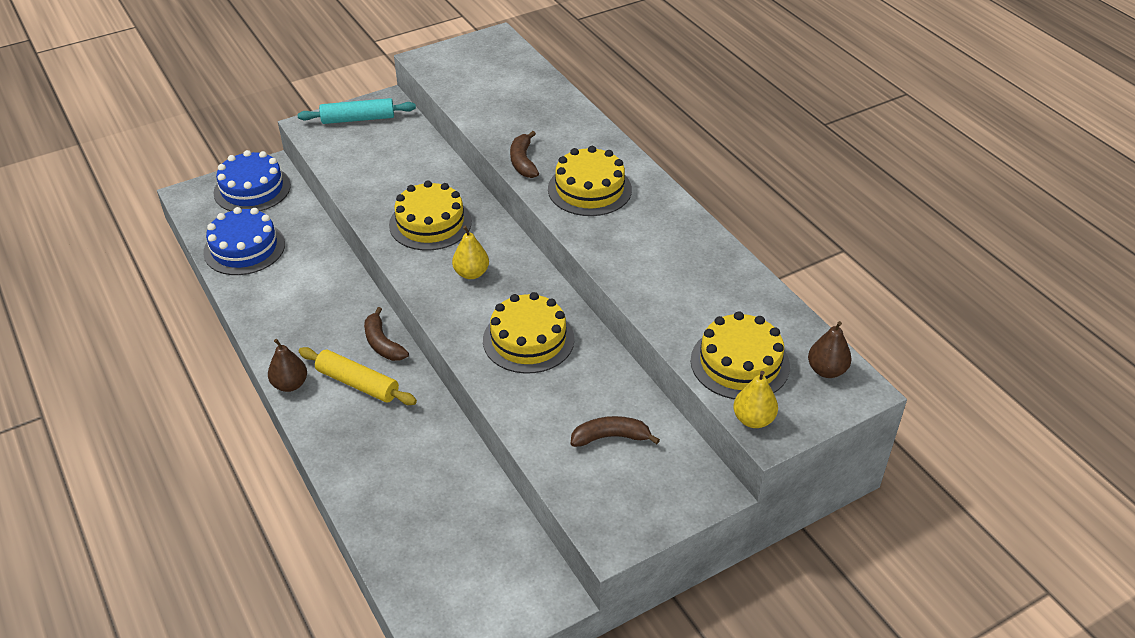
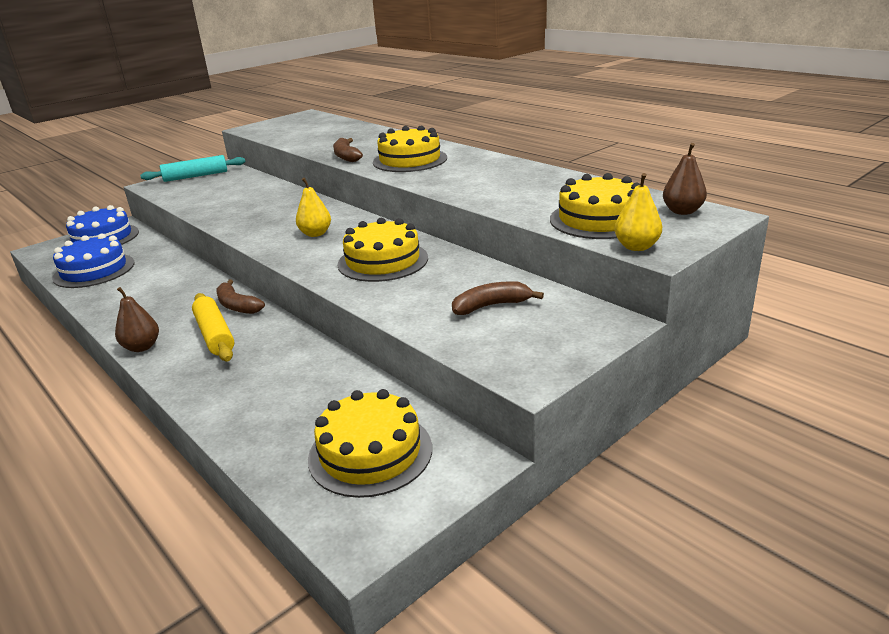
camera: 10 degrees left, 15 degrees down
yellow rolling pin [299,347,417,405] -> yellow rolling pin turned 45 degrees clockwise [192,293,234,361]
yellow cake [389,181,472,250] -> yellow cake moved to [308,389,432,498]

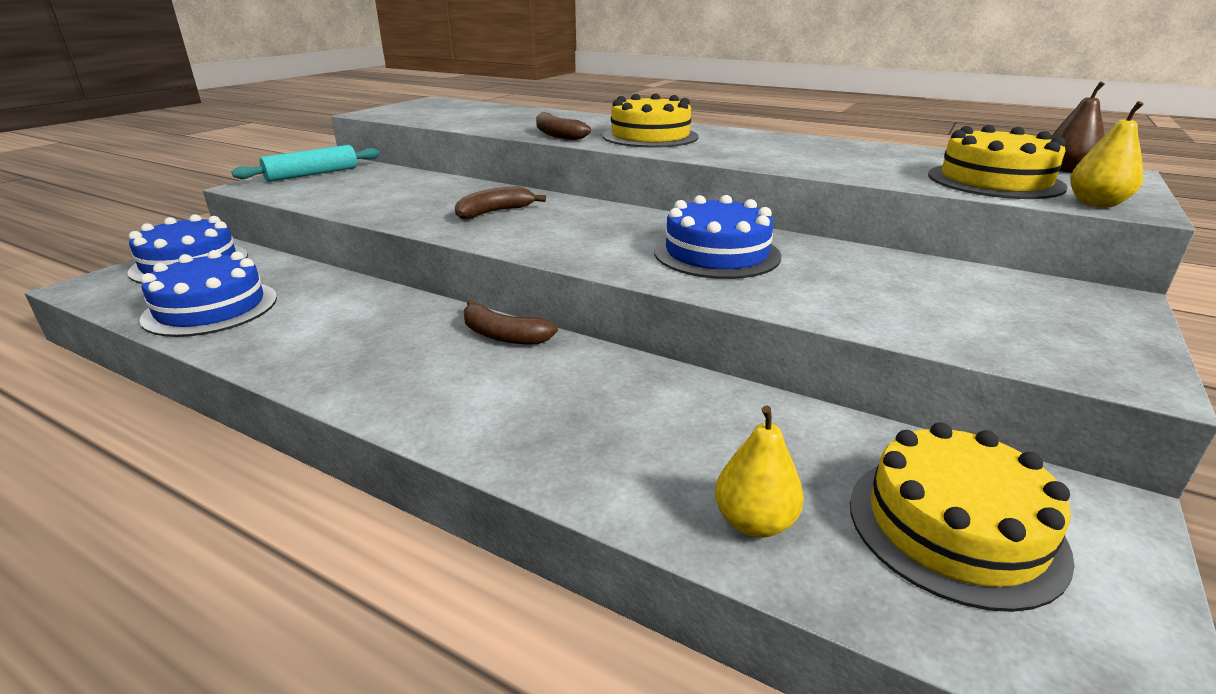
camera: 20 degrees left, 0 degrees up
brown pear [115,287,159,352] -> none
yellow rolling pin [192,293,234,361] -> none
yellow pear [296,178,331,237] -> yellow pear moved to [715,405,804,538]
yellow cake [338,218,428,282] -> blue cake [654,195,781,279]
brown banana [452,281,544,315] -> brown banana moved to [455,186,546,219]

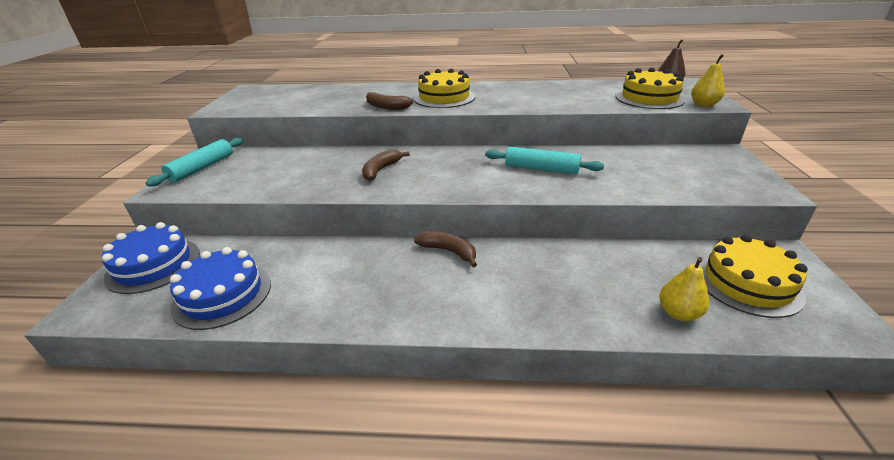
camera: 25 degrees left, 5 degrees up
brown banana [464,300,558,345] -> brown banana turned 150 degrees counterclockwise [414,231,477,267]
blue cake [654,195,781,279] -> turquoise rolling pin [485,147,604,174]

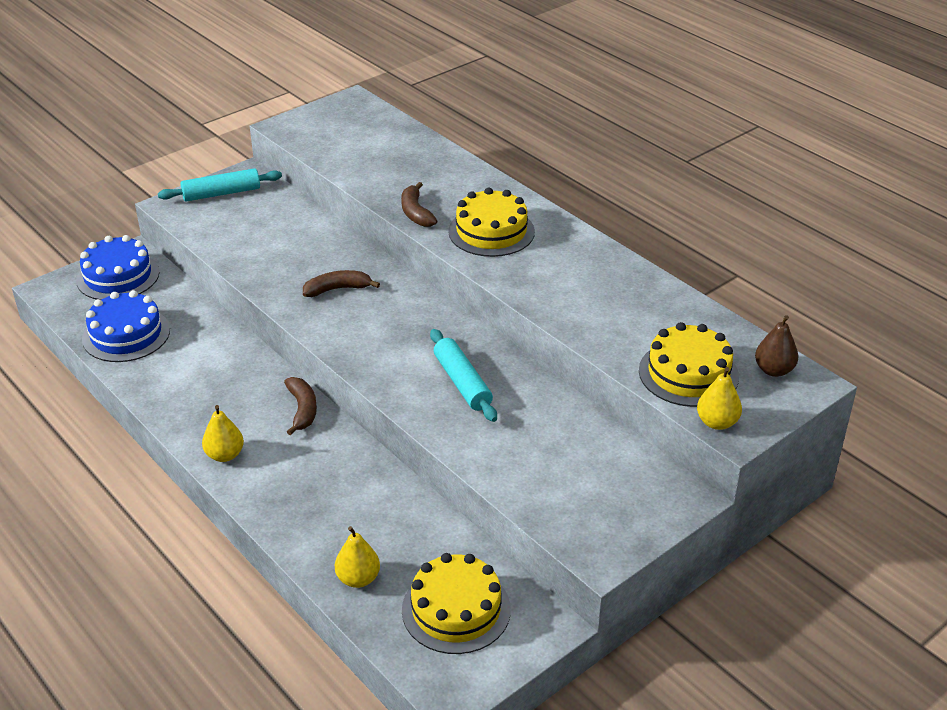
camera: 45 degrees right, 5 degrees up
none -> yellow pear [202,405,244,462]

